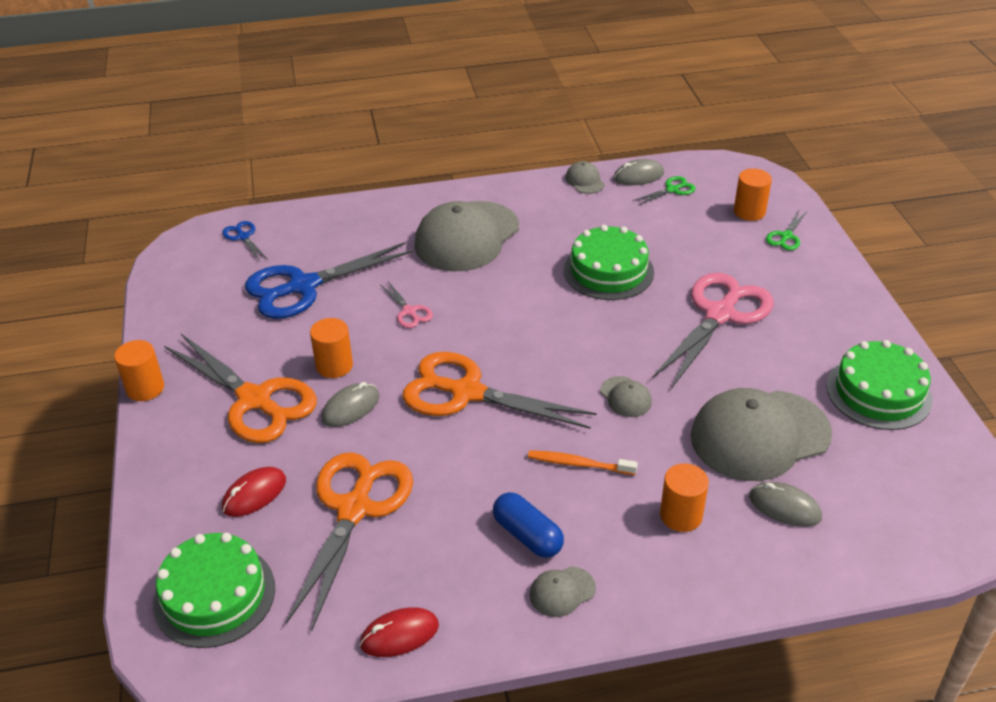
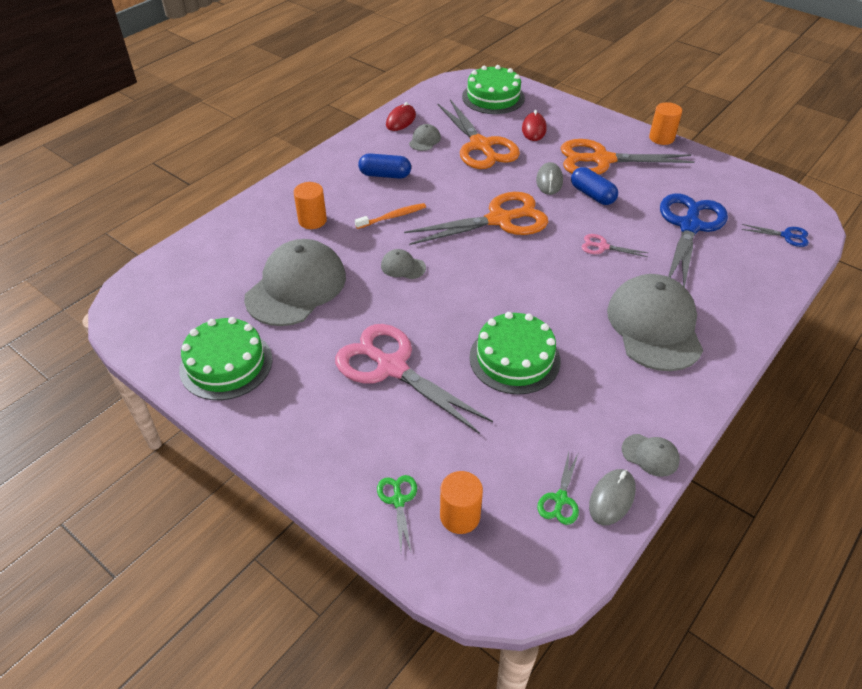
camera: 140 degrees right, 5 degrees up
orange cylinder [310,318,353,378] -> blue capsule [571,167,618,205]
grey cap [530,566,596,617] -> grey cap moved to [409,124,441,151]
pink scissors [652,273,773,389] -> pink scissors turned 135 degrees clockwise [335,324,493,434]
grey mouse [749,482,822,527] -> none

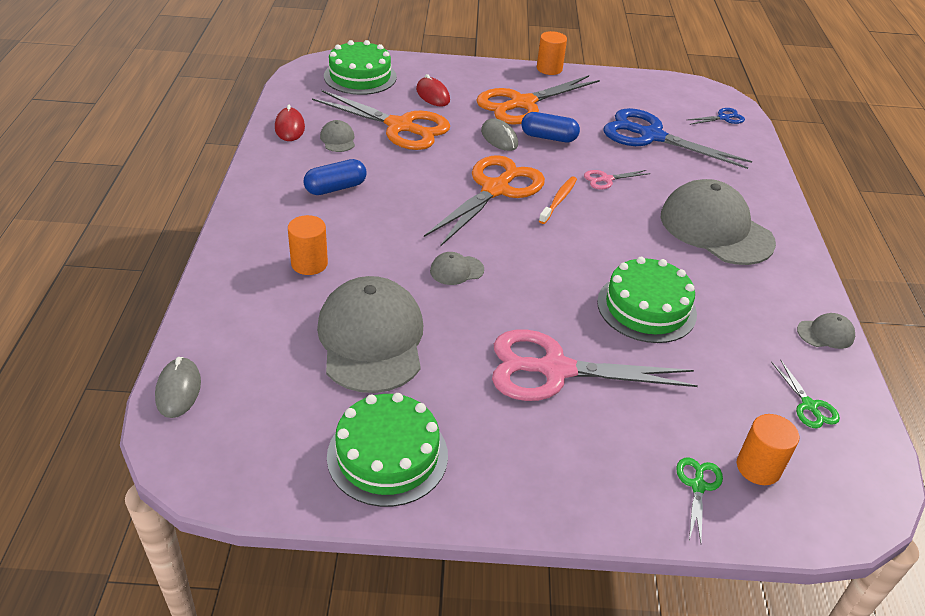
camera: 40 degrees left, 5 degrees down
orange toothbrush [355,203,426,229] -> orange toothbrush moved to [539,176,577,224]
green scissors [377,475,417,554] -> green scissors turned 60 degrees clockwise [676,457,723,542]
grey mouse [589,469,636,526] -> grey mouse moved to [155,357,201,418]
blue scissors [660,194,728,287] -> blue scissors turned 45 degrees counterclockwise [604,108,752,169]

